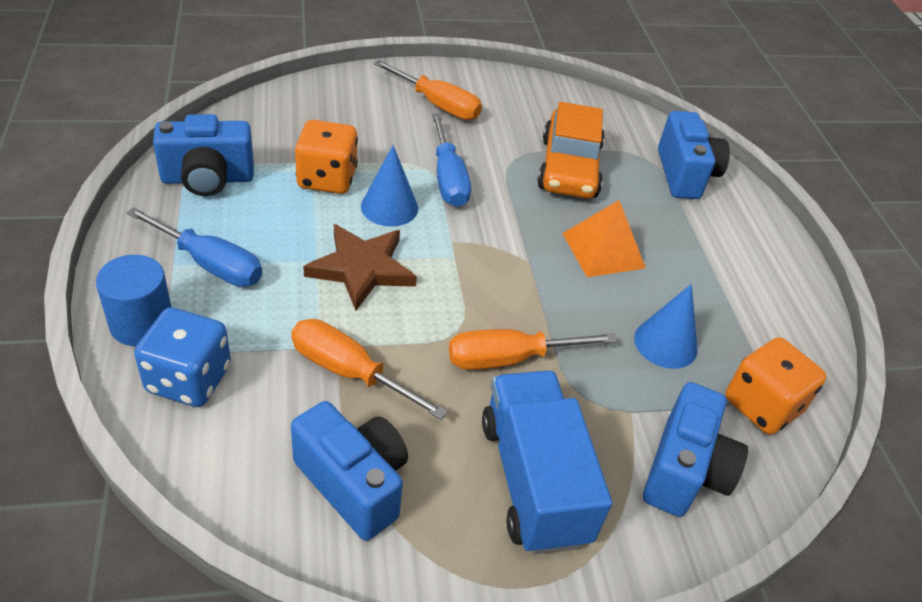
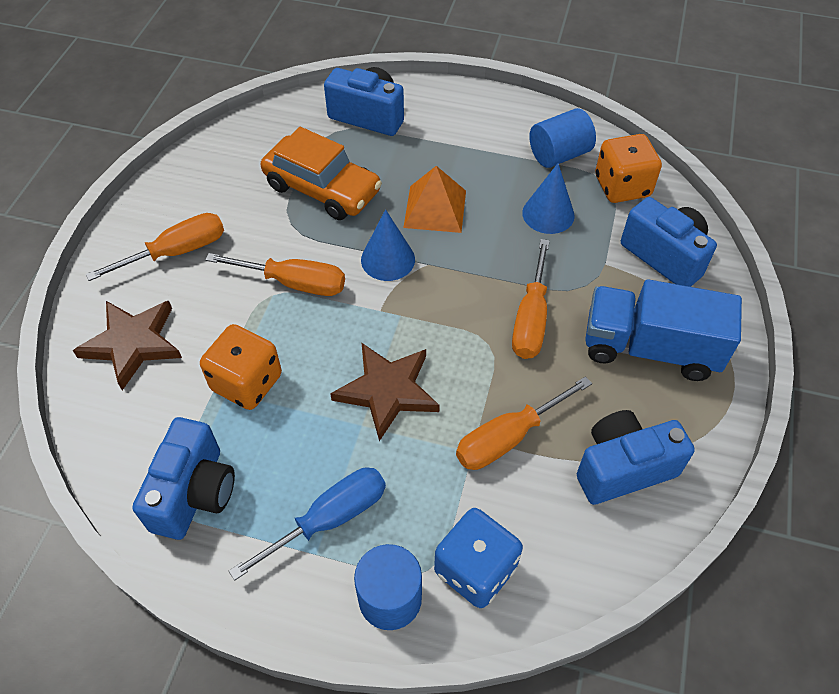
camera: 60 degrees left, 10 degrees up
blue cone [361,145,418,227] -> blue cone moved to [361,209,415,281]
blue screwdriver [432,114,471,207] -> orange screwdriver [205,253,345,296]
none -> brown star [73,301,182,390]
none -> blue cylinder [529,108,596,168]

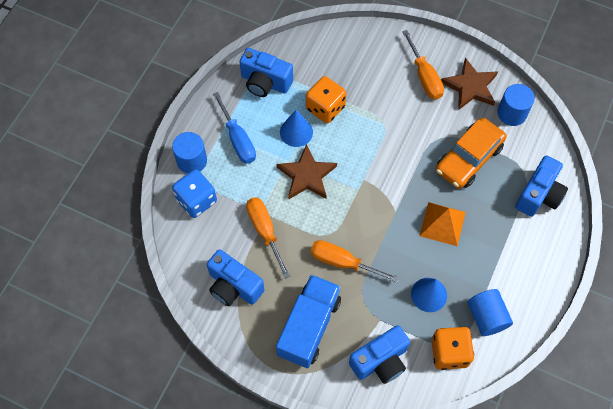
camera: 100 degrees right, 10 degrees up
brown star [73,301,182,390] -> brown star moved to [441,57,498,110]
orange screwdriver [205,253,345,296] -> none
blue cone [361,209,415,281] -> blue cone moved to [280,110,313,147]
blue camera [577,410,695,505] -> blue camera turned 135 degrees clockwise [207,249,265,306]
none -> blue cylinder [497,84,535,126]

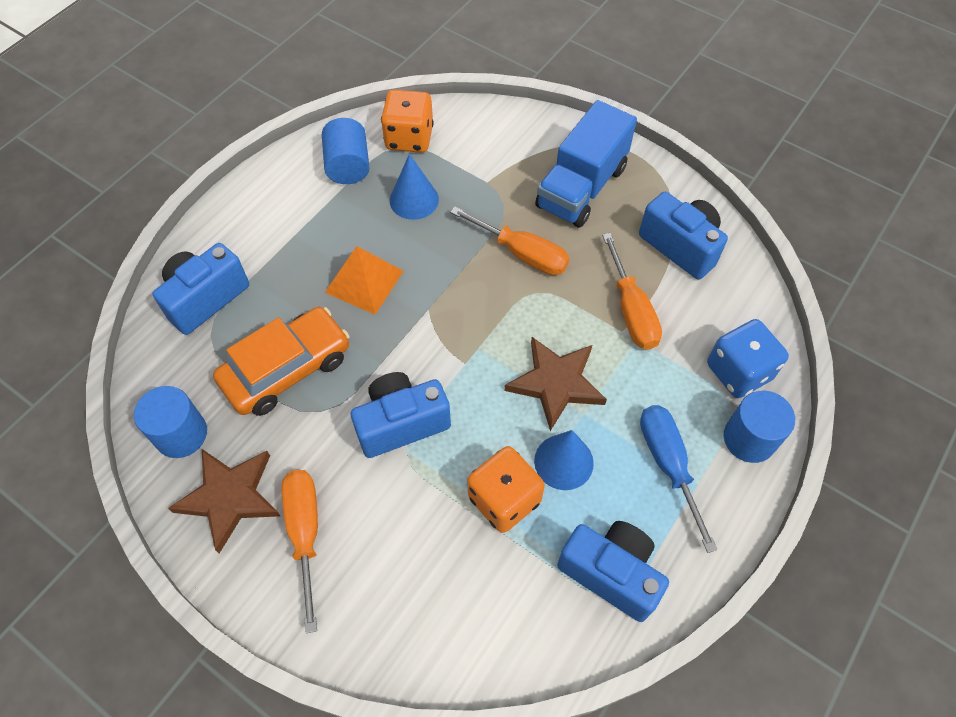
camera: 170 degrees left, 5 degrees down
blue camera [349,325,410,384] -> blue camera moved to [351,372,451,458]

